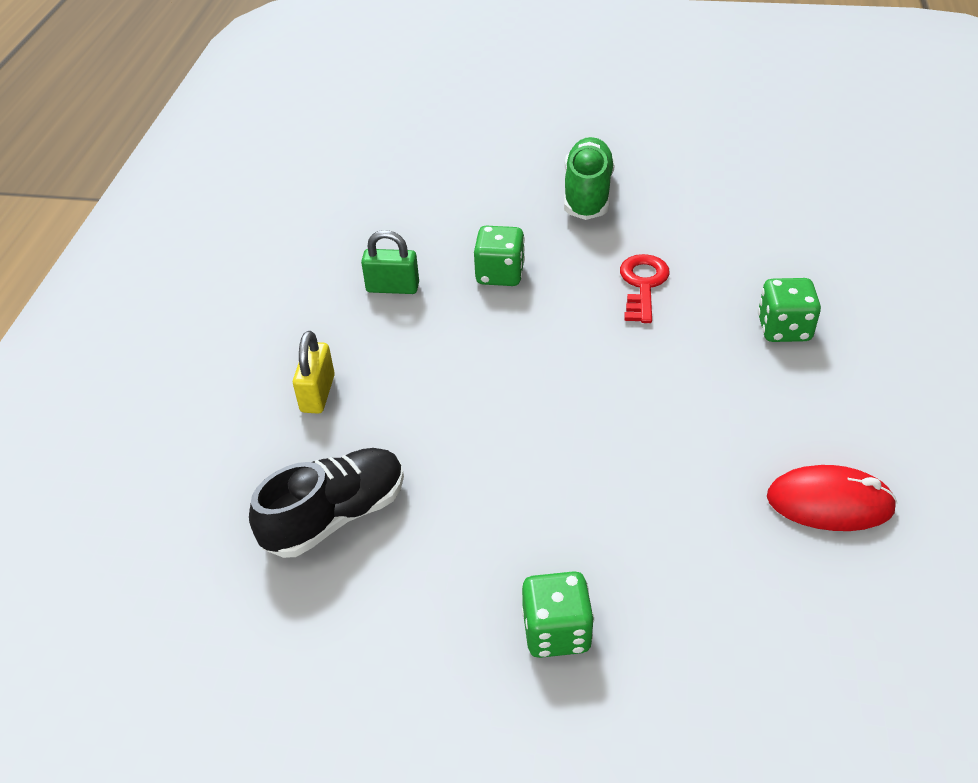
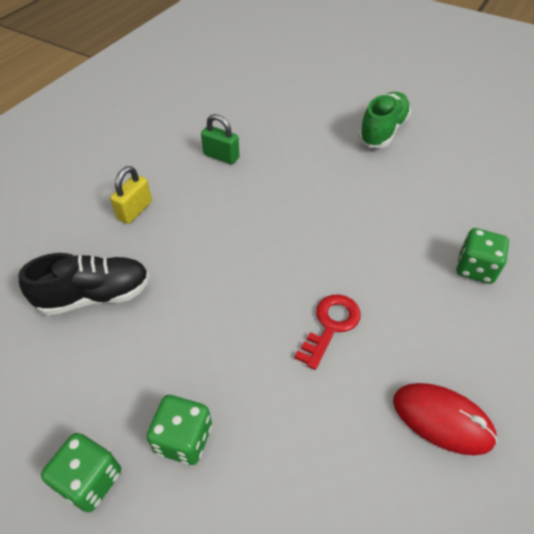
camera: 20 degrees right, 5 degrees up
green dice [474,226,525,286] -> green dice moved to [41,433,121,512]
red key [620,254,670,323] -> red key moved to [294,294,361,370]

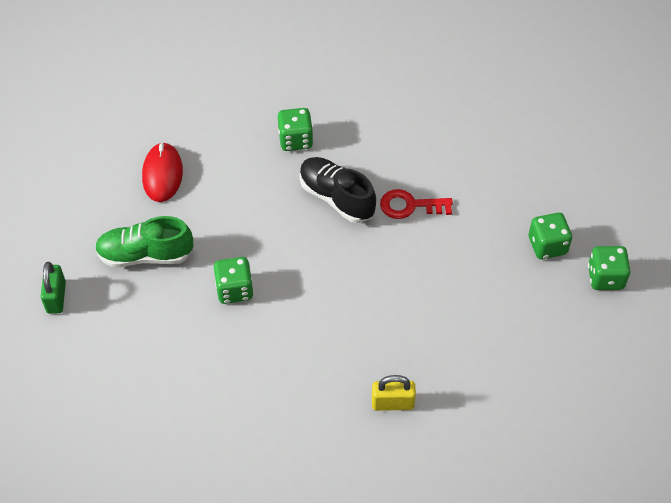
camera: 120 degrees left, 5 degrees up
black shoe [18,253,150,316] -> black shoe moved to [299,157,376,223]
green padlock [201,114,240,164] -> green padlock moved to [41,262,66,314]
red mouse [393,383,498,456] -> red mouse moved to [142,142,183,202]
none -> green dice [214,257,254,304]

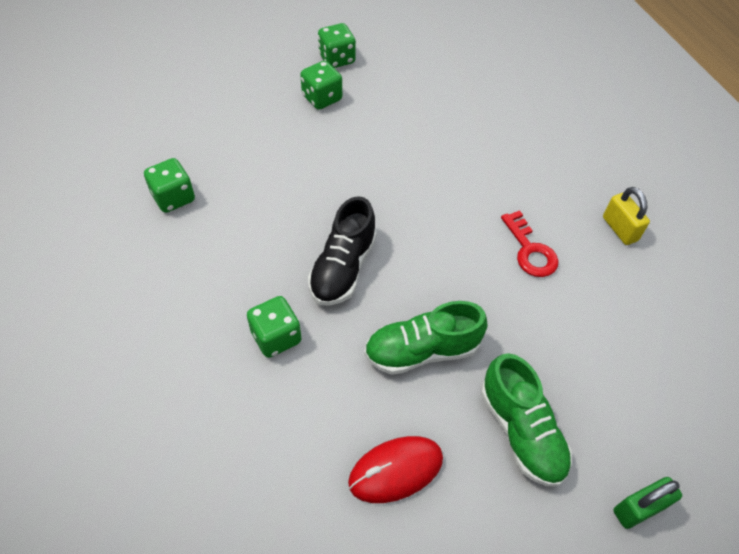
camera: 115 degrees left, 0 degrees up
green dice [214,257,254,304] -> green dice moved to [144,158,195,213]
yellow padlock [372,375,416,411] -> yellow padlock moved to [603,187,650,245]
red key [380,189,453,219] -> red key moved to [501,210,559,277]
none -> green shoe [364,301,487,375]

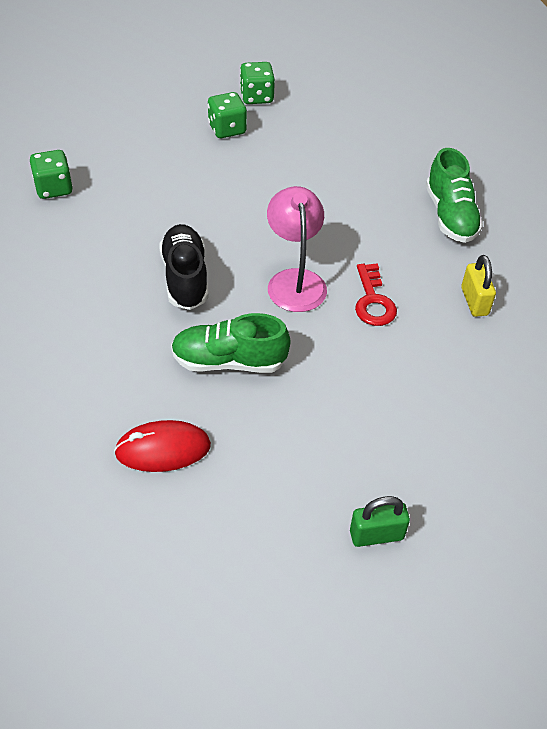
camera: 15 degrees right, 5 degrees down
green dice [247,296,302,358] -> none
black shoe [308,196,377,306] -> black shoe turned 135 degrees clockwise [159,224,209,310]
green shoe [481,353,572,487] -> green shoe moved to [426,148,483,243]
none -> pink lamp [267,186,327,312]

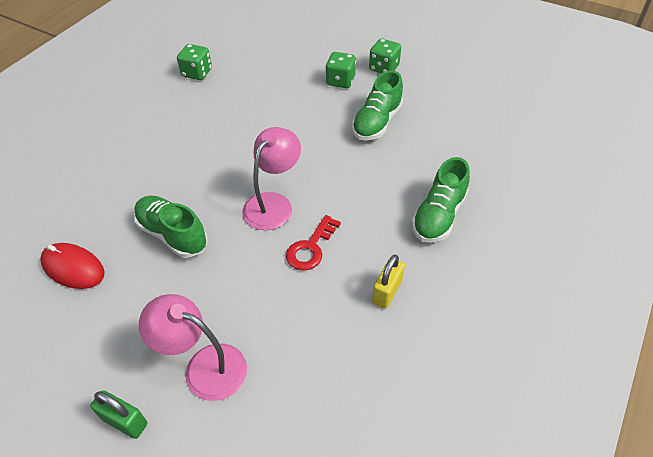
camera: 40 degrees right, 0 degrees up
black shoe [159,224,209,310] -> none
none -> pink lamp [139,294,247,401]
none -> green shoe [352,70,403,140]

